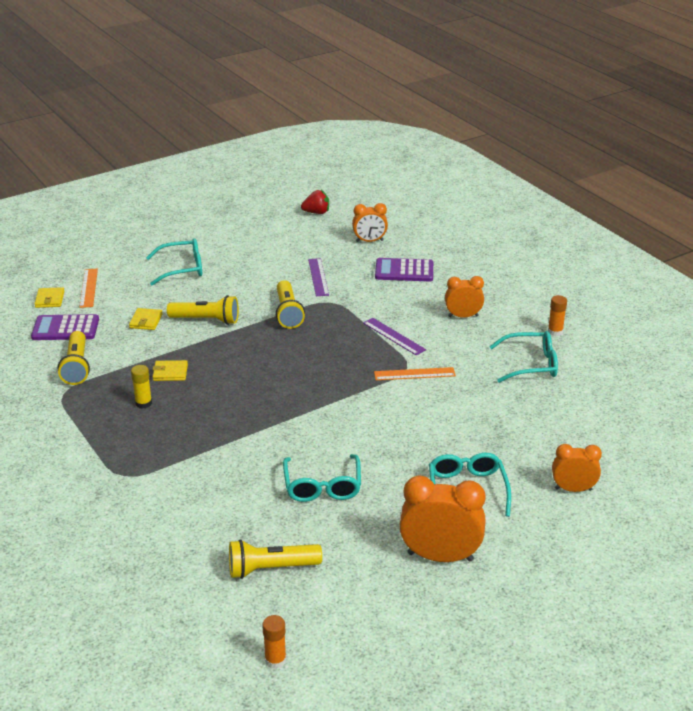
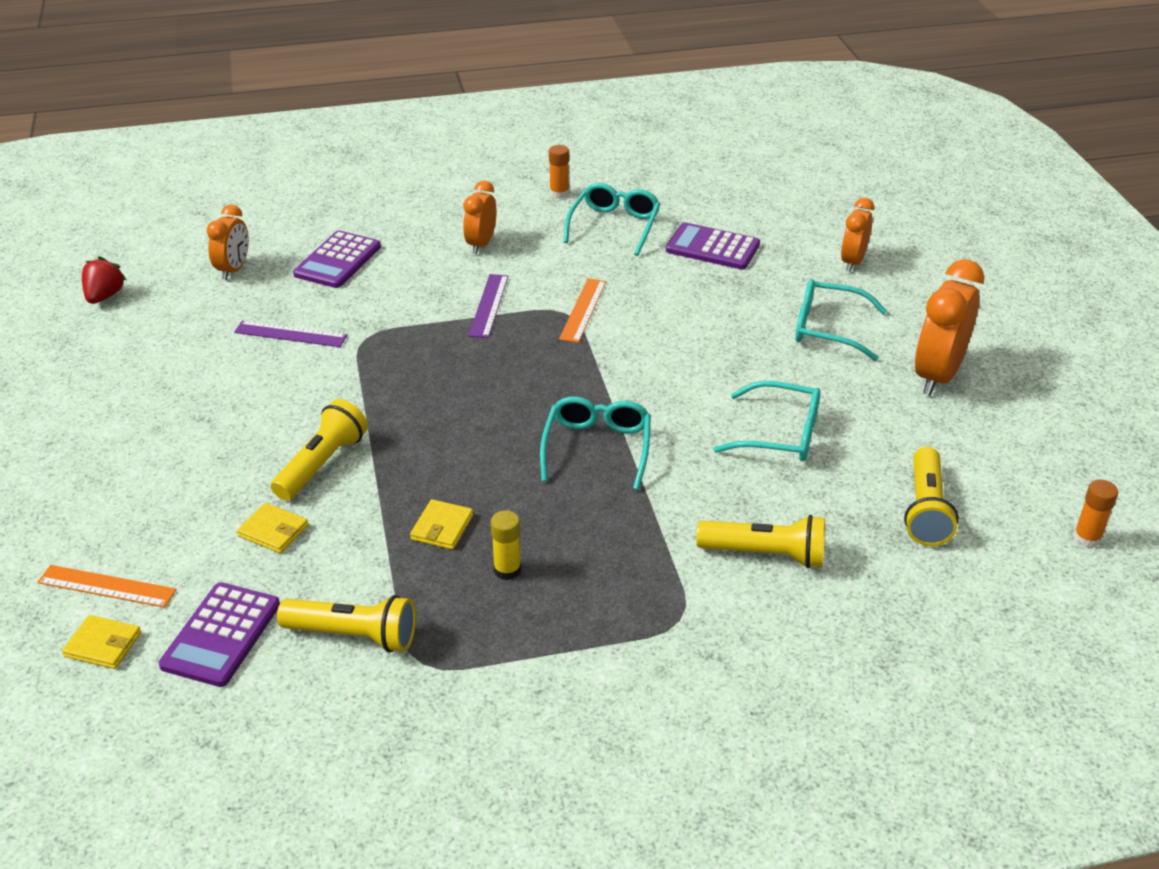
camera: 70 degrees left, 5 degrees up
turquoise glasses [146,238,202,286] -> turquoise glasses moved to [540,396,651,490]
yellow flashlight [276,280,305,329] -> yellow flashlight moved to [696,515,825,568]
purple ruler [363,318,426,355] -> purple ruler turned 60 degrees counterclockwise [468,274,509,338]
none -> purple calculator [666,222,760,270]

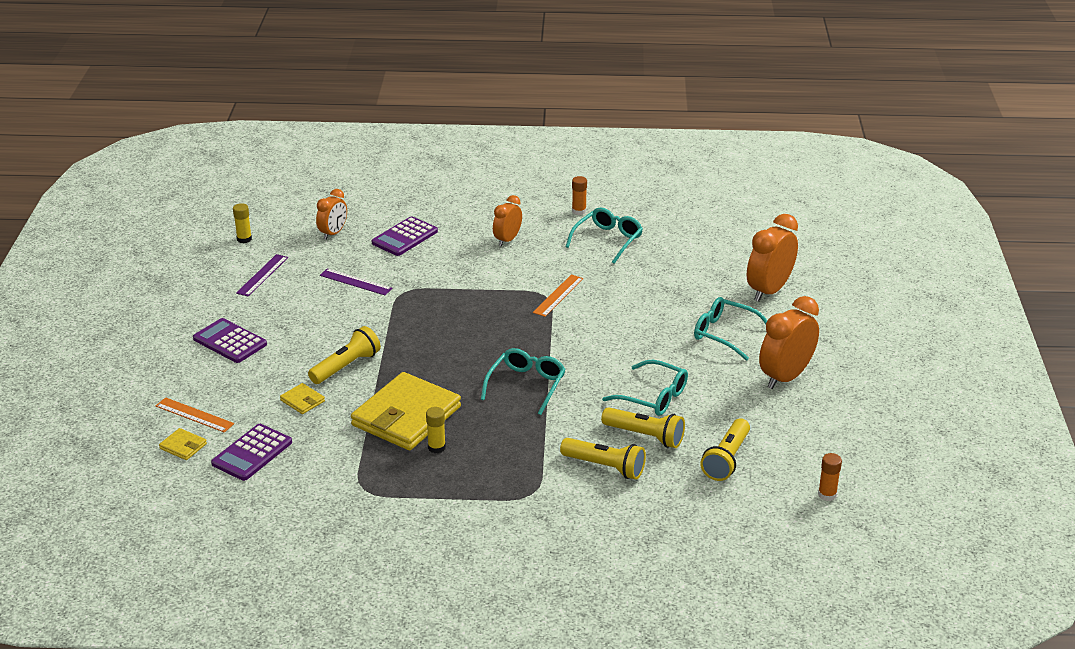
camera: 15 degrees right, 5 degrees down
red strawberry [82,256,126,304] -> yellow glue stick [233,203,252,243]
yellow flashlight [277,595,416,653] -> yellow flashlight moved to [601,407,685,448]
yellow wallet [410,499,473,550] -> yellow wallet [351,372,461,450], size x2.46
purple ruler [468,274,509,338] -> purple ruler moved to [236,254,288,296]
purple calculator [666,222,760,270] -> purple calculator moved to [193,318,267,363]
orange clock [841,198,874,272] -> orange clock [747,214,798,302], size x1.66

